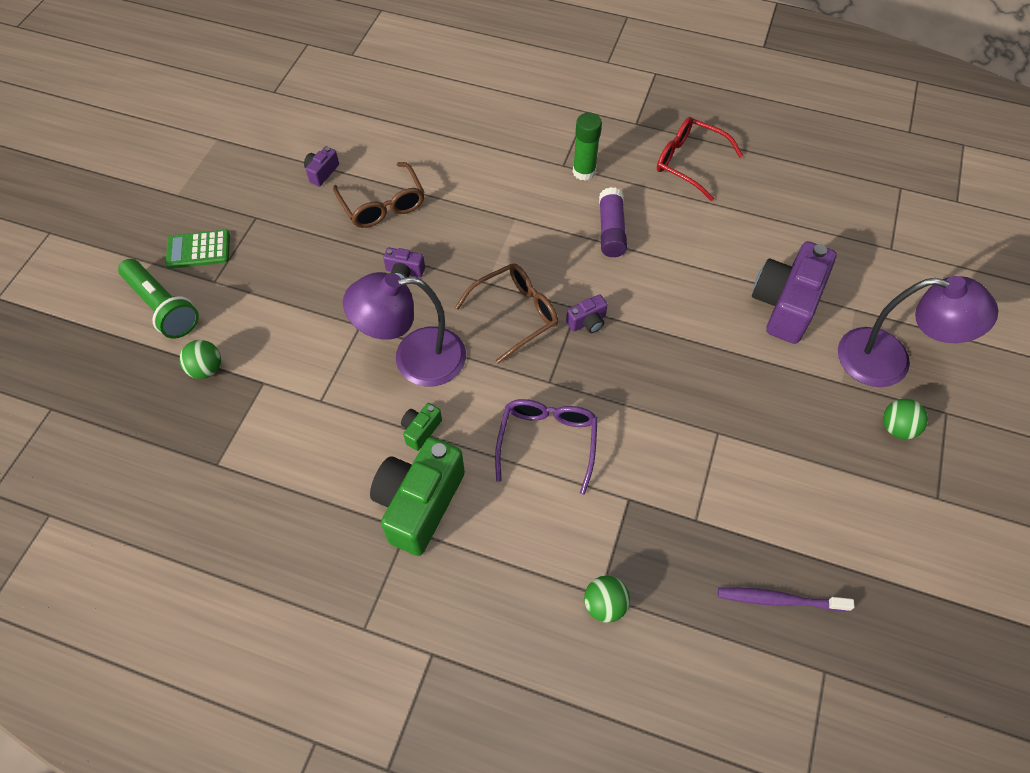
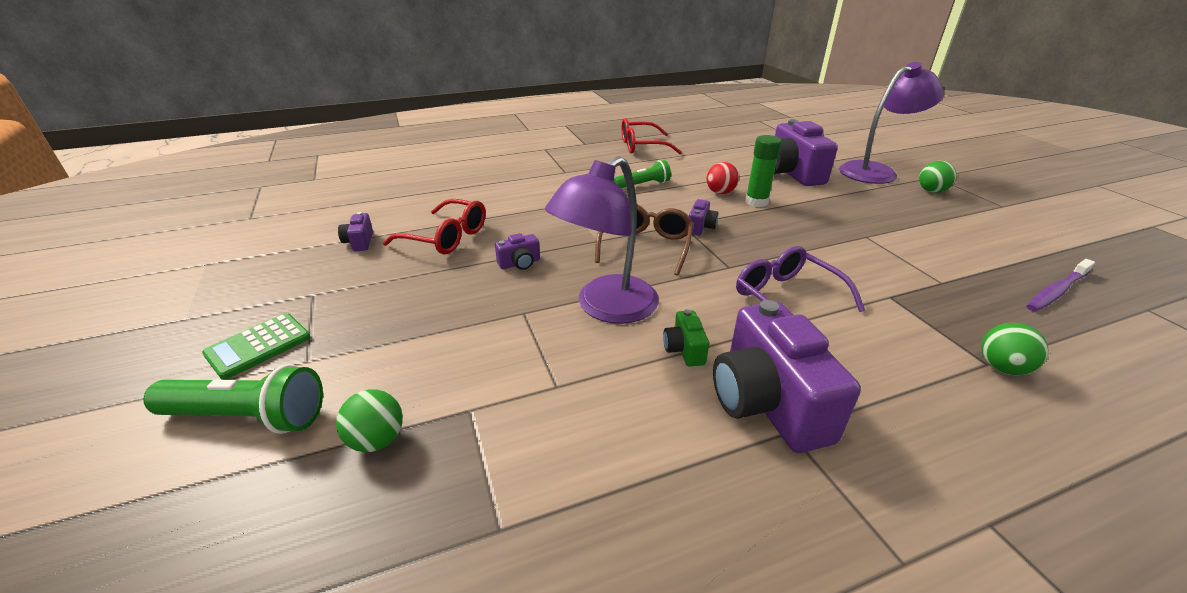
camera: 40 degrees left, 25 degrees down
brown glasses [333,162,424,228] -> red glasses [383,199,486,255]
green camera [370,437,465,556] -> purple camera [713,300,861,453]
green glue stick [573,113,602,181] -> green glue stick moved to [745,135,782,207]
purple glue stick [599,187,627,257] -> green flashlight [614,160,671,188]
none -> red ball [706,162,739,194]

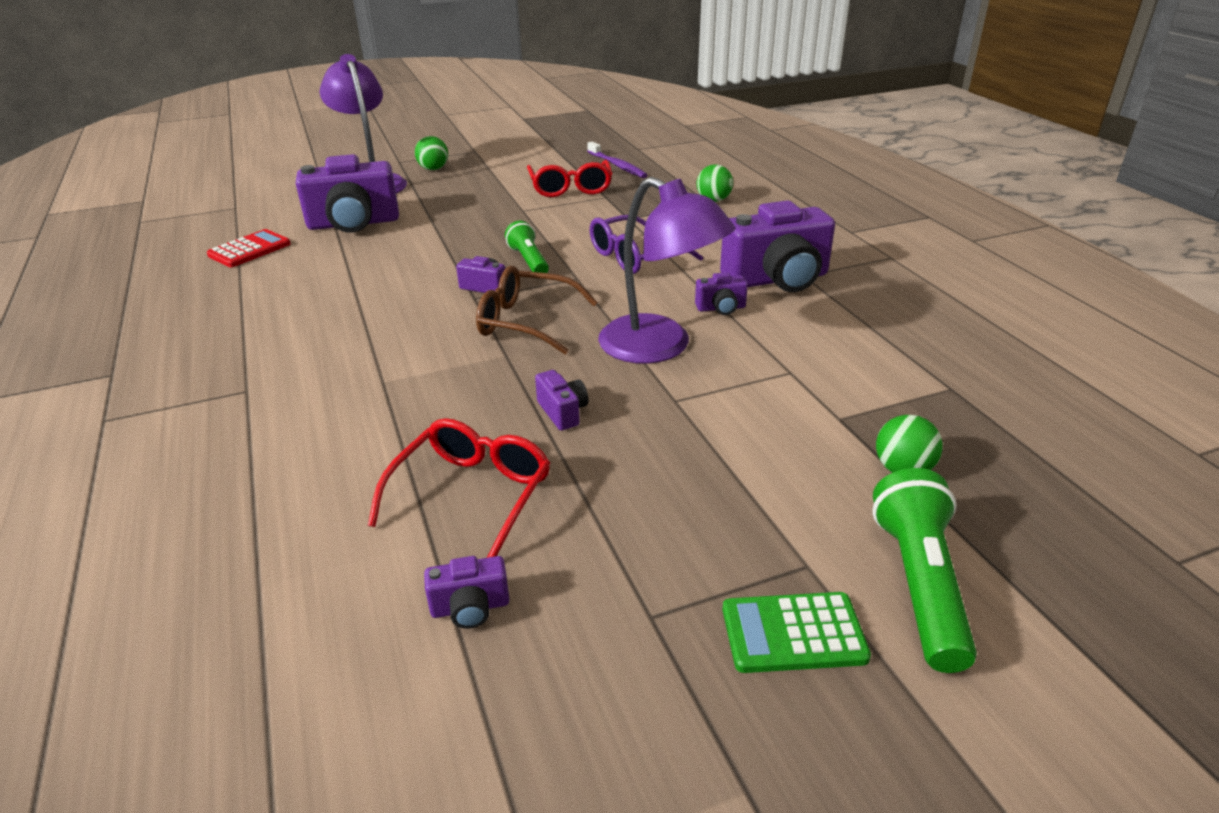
camera: 90 degrees left, 0 degrees up
green calculator [202,313,310,380] -> green calculator turned 135 degrees clockwise [723,592,871,673]
green flashlight [614,160,671,188] -> green flashlight moved to [505,221,549,273]
red glasses [622,118,682,154] -> red glasses moved to [527,160,612,197]
green camera [663,309,709,367] -> purple camera [695,272,748,315]
red ball [706,162,739,194] -> none
green glue stick [745,135,782,207] -> none
none -> red calculator [207,229,291,267]

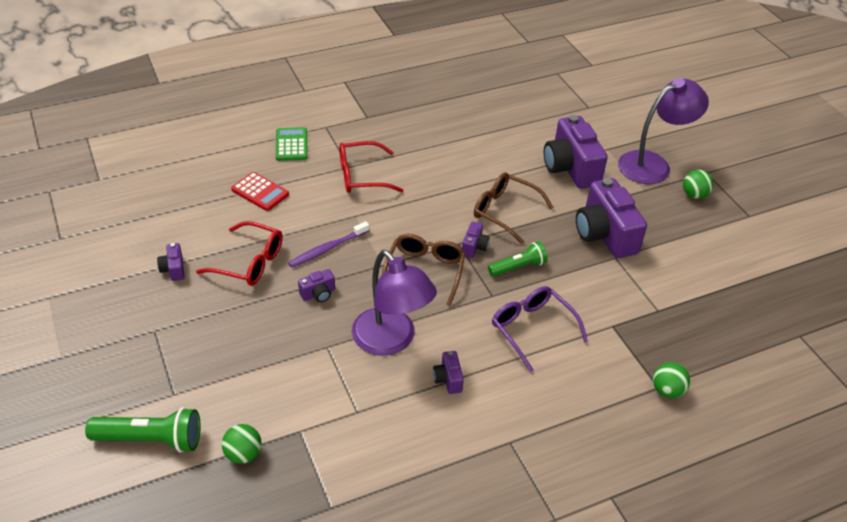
camera: 85 degrees right, 10 degrees up
red calculator [207,229,291,267] -> red calculator moved to [231,172,289,211]
red glasses [527,160,612,197] -> red glasses moved to [339,141,403,193]
purple toothbrush [587,141,648,178] -> purple toothbrush moved to [288,221,369,268]
purple lamp [598,177,735,364] -> purple lamp turned 75 degrees counterclockwise [352,250,437,356]
purple camera [720,201,835,292] -> purple camera moved to [576,178,647,258]
green calculator [723,592,871,673] -> green calculator moved to [276,127,308,161]
none -> brown glasses [474,172,554,244]

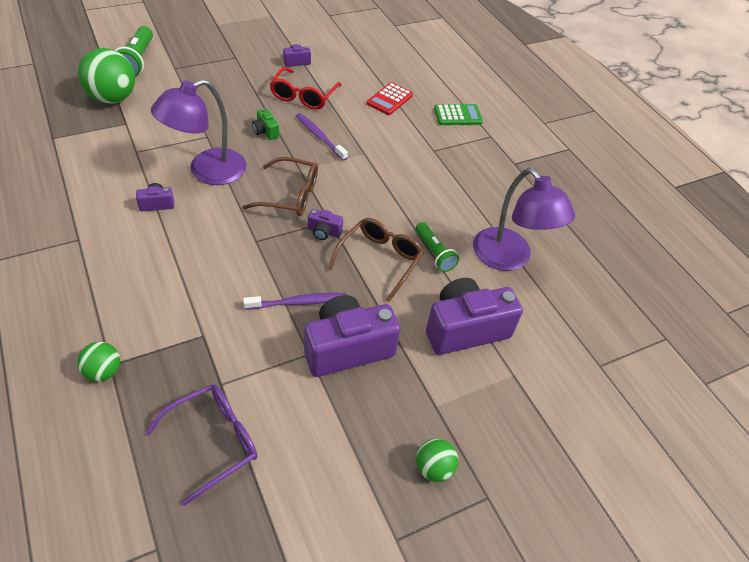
camera: 85 degrees right, 5 degrees up
green ball [222,424,261,464] -> green ball [78,48,135,104], size x1.89
purple camera [298,269,335,302] -> green camera [252,108,279,140]
red glasses [339,141,403,193] -> none
green flashlight [488,241,548,277] -> green flashlight moved to [416,222,459,272]
purple glasses [492,286,588,372] -> purple glasses moved to [145,384,257,506]
purple lamp [618,78,709,184] -> purple lamp moved to [473,168,575,271]
none -> purple toothbrush [243,293,347,310]

